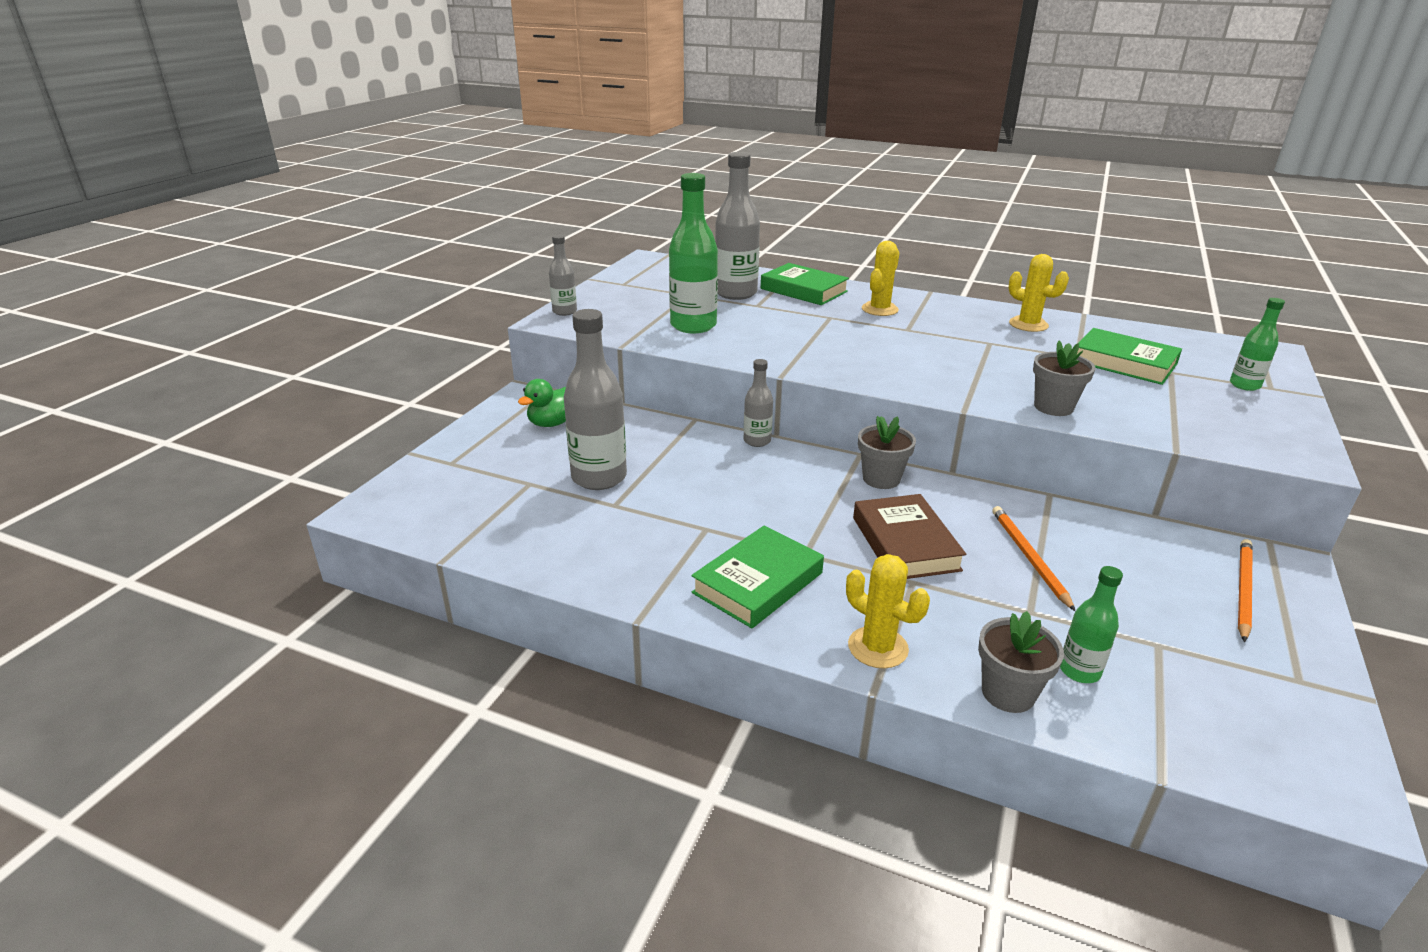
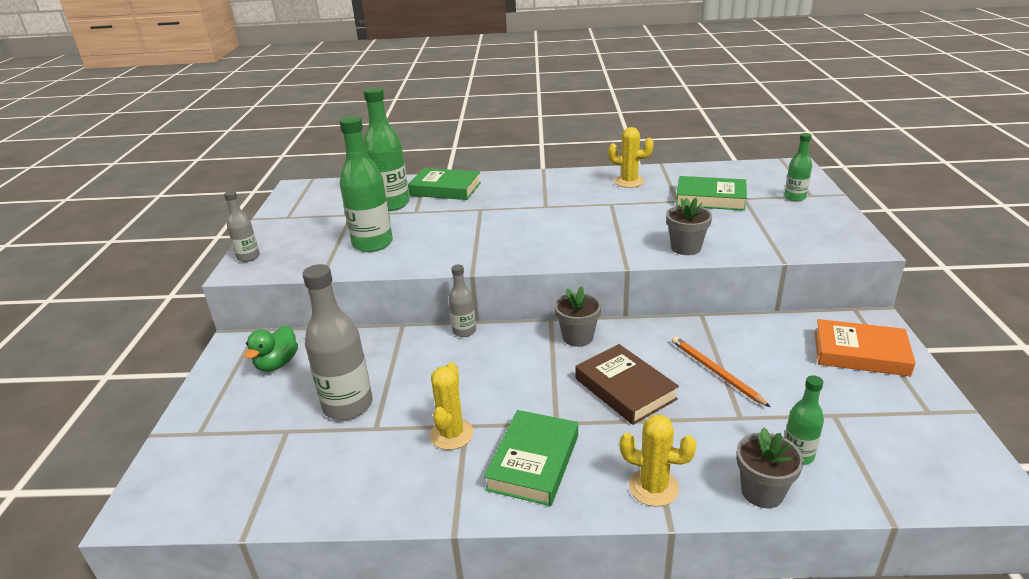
camera: 20 degrees left, 0 degrees up
grey bottle [715,152,760,300] -> green bottle [364,87,409,211]
yellow cactus [862,241,899,316] -> yellow cactus moved to [429,362,474,450]
orange pencil [1238,539,1253,642] -> orange book [815,319,916,377]

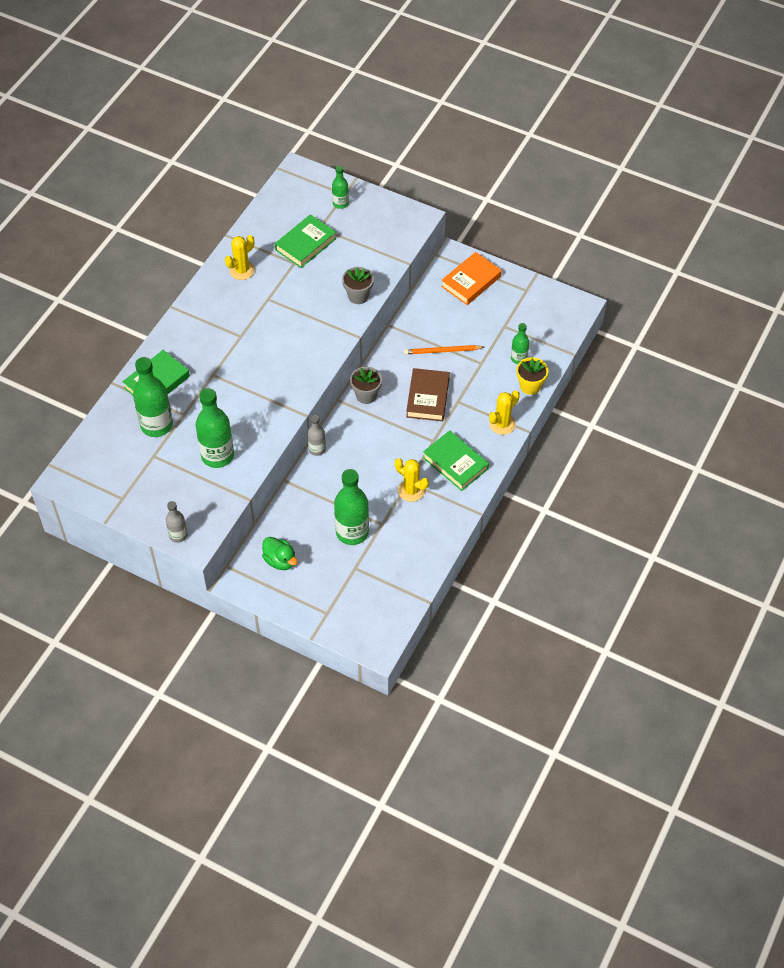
camera: 65 degrees left, 25 degrees up
grey bottle [303,264,373,420] -> green bottle [334,469,369,545]
brown book [575,344,679,425] -> brown book turned 75 degrees counterclockwise [406,368,450,421]
grey flower pot [736,427,804,508] -> yellow flower pot [516,357,548,395]

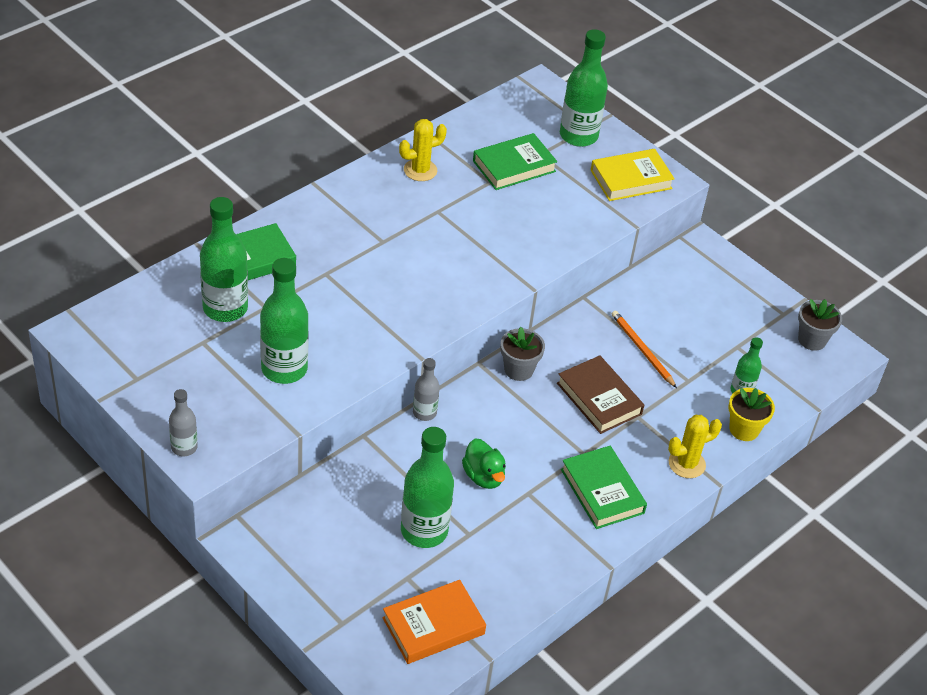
camera: 15 degrees right, 10 degrees down
green duck [262,537,297,570] -> green duck moved to [462,439,506,489]
green bottle [332,166,349,209] -> green bottle [560,29,608,147], size x1.85
grey flower pot [342,267,374,304] -> grey flower pot moved to [798,299,842,351]
yellow cactus [395,458,429,502] -> none
orange pencil [404,345,484,354] -> orange pencil turned 45 degrees clockwise [612,311,677,388]
brown book [406,368,450,421] -> brown book turned 60 degrees counterclockwise [557,355,644,434]
orange book [441,252,502,305] -> orange book moved to [382,580,486,664]
none -> yellow book [591,149,675,201]

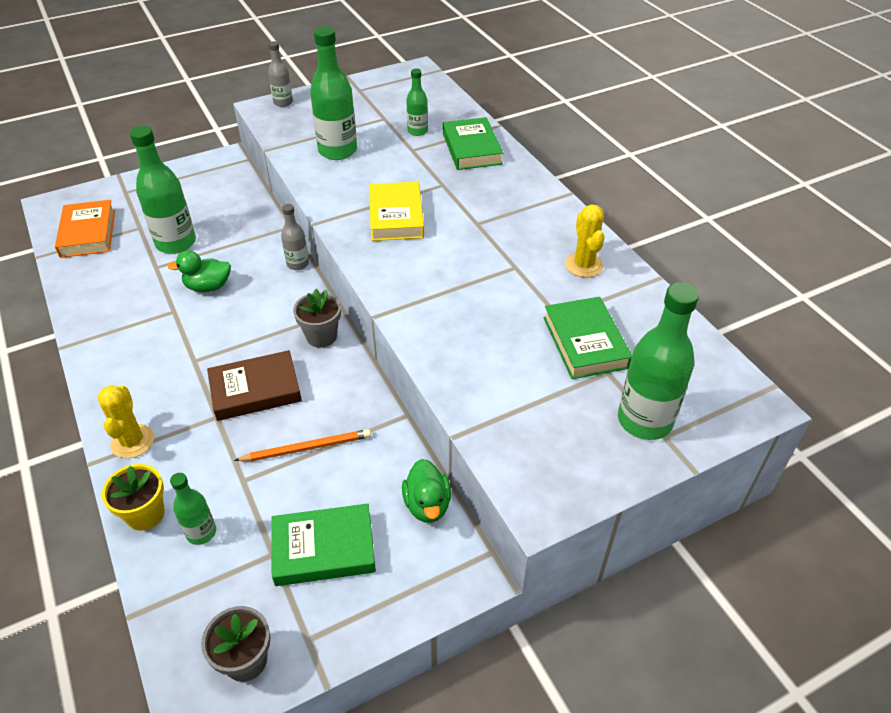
camera: 110 degrees right, 0 degrees up
green bottle [200,197,248,322] -> green bottle [406,69,428,136], size x0.54
green book [561,446,647,529] -> green book moved to [271,504,376,586]
yellow book [591,149,675,201] -> yellow book moved to [369,182,424,241]
none -> green duck [402,459,451,523]

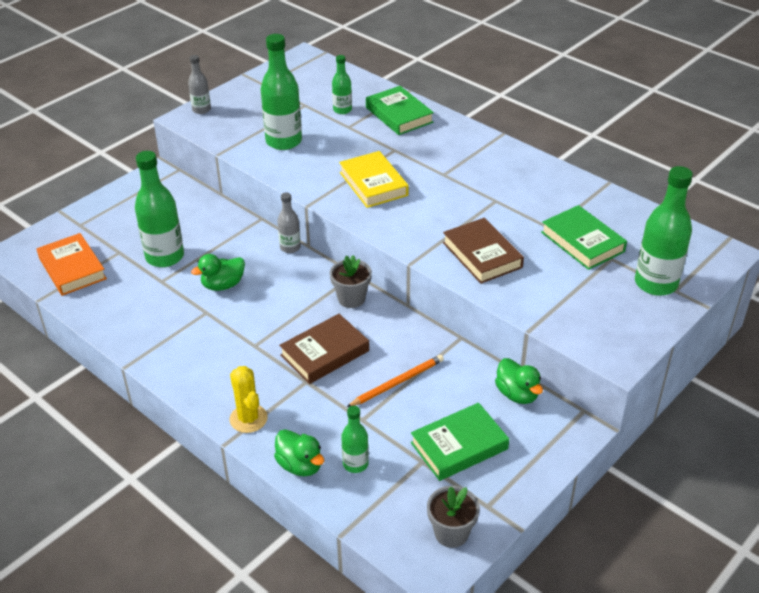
camera: 20 degrees left, 5 degrees down
yellow flower pot [102,464,165,531] -> green duck [274,429,324,476]
yellow cactus [565,204,605,277] -> none
none -> brown book [443,218,524,284]

